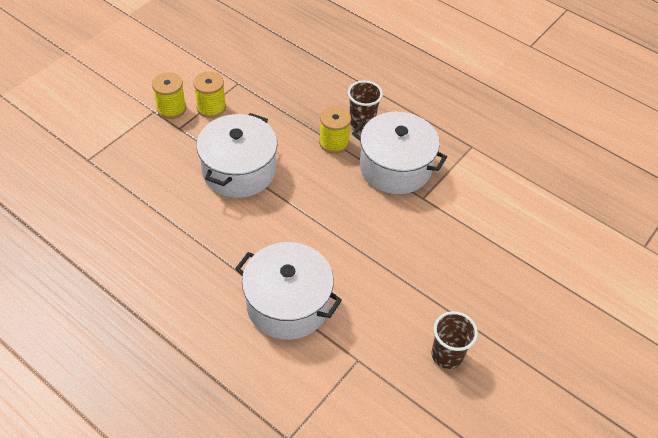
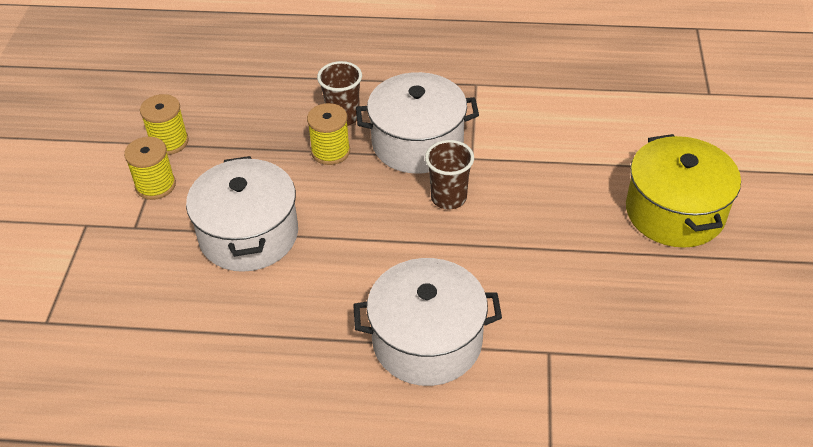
camera: 30 degrees left, 5 degrees down
yellow spool [152,72,186,119] -> yellow spool moved to [140,94,189,155]
brown cup [431,311,478,369] -> brown cup moved to [425,140,474,209]
none -> yellow pot [626,134,741,248]

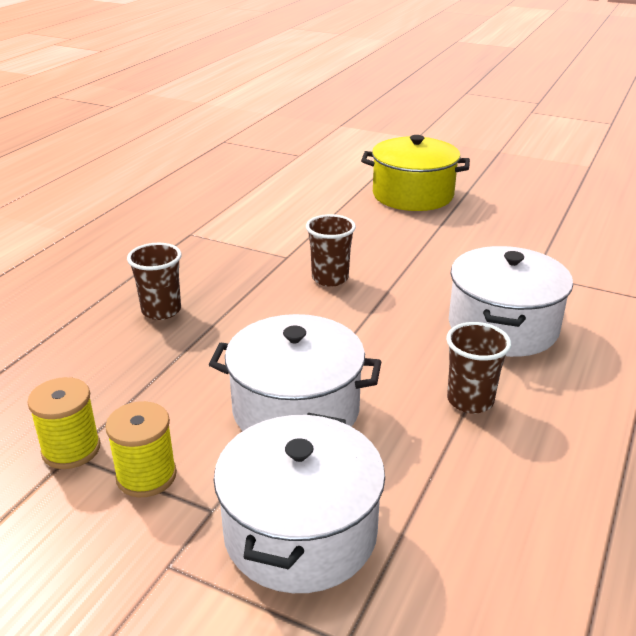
camera: 70 degrees left, 15 degrees down
yellow spool [307,103,350,165] -> none
white pot [356,72,479,174] -> white pot moved to [214,413,385,593]
none -> brown cup [446,322,511,414]

